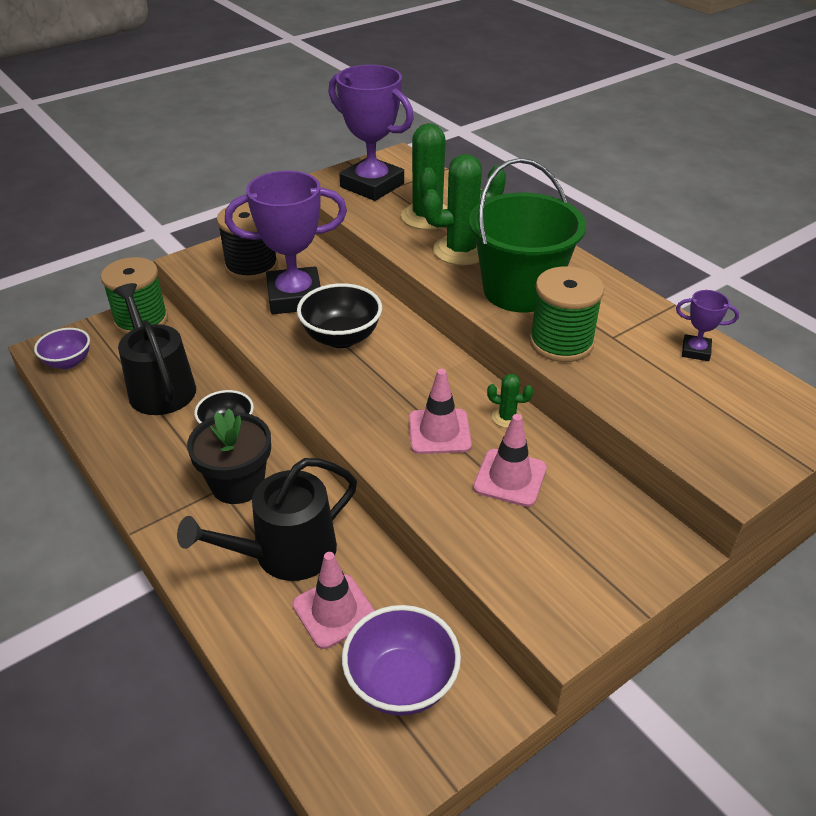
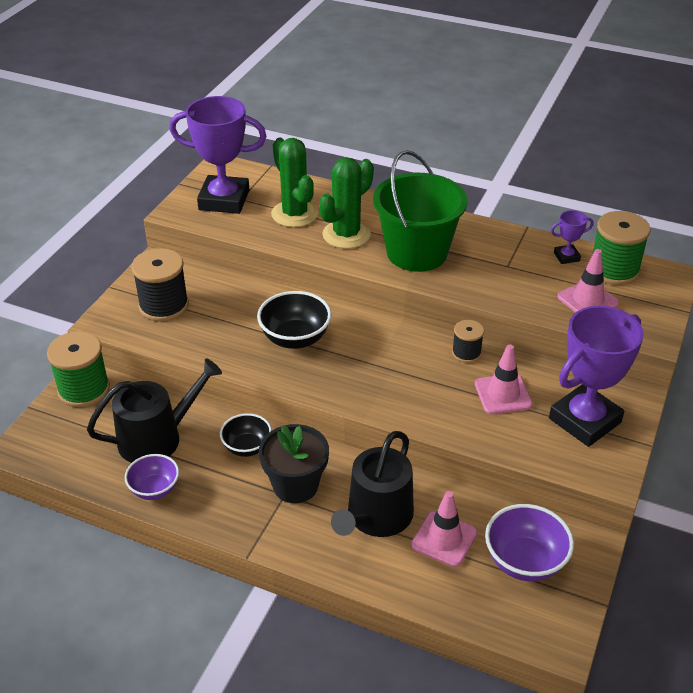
camera: 30 degrees left, 0 degrees up
purple bowl [34,328,90,369] -> purple bowl moved to [125,454,179,500]
black watering can [113,283,196,415] -> black watering can turned 120 degrees clockwise [87,358,222,463]
purple trophy [225,171,347,314] -> purple trophy moved to [549,306,644,447]
pink traffic cone [409,369,472,454] -> pink traffic cone moved to [557,249,619,313]
green cactus [487,374,533,428] -> black spool [452,320,484,363]
green spool [529,266,604,362] -> green spool moved to [592,211,651,285]

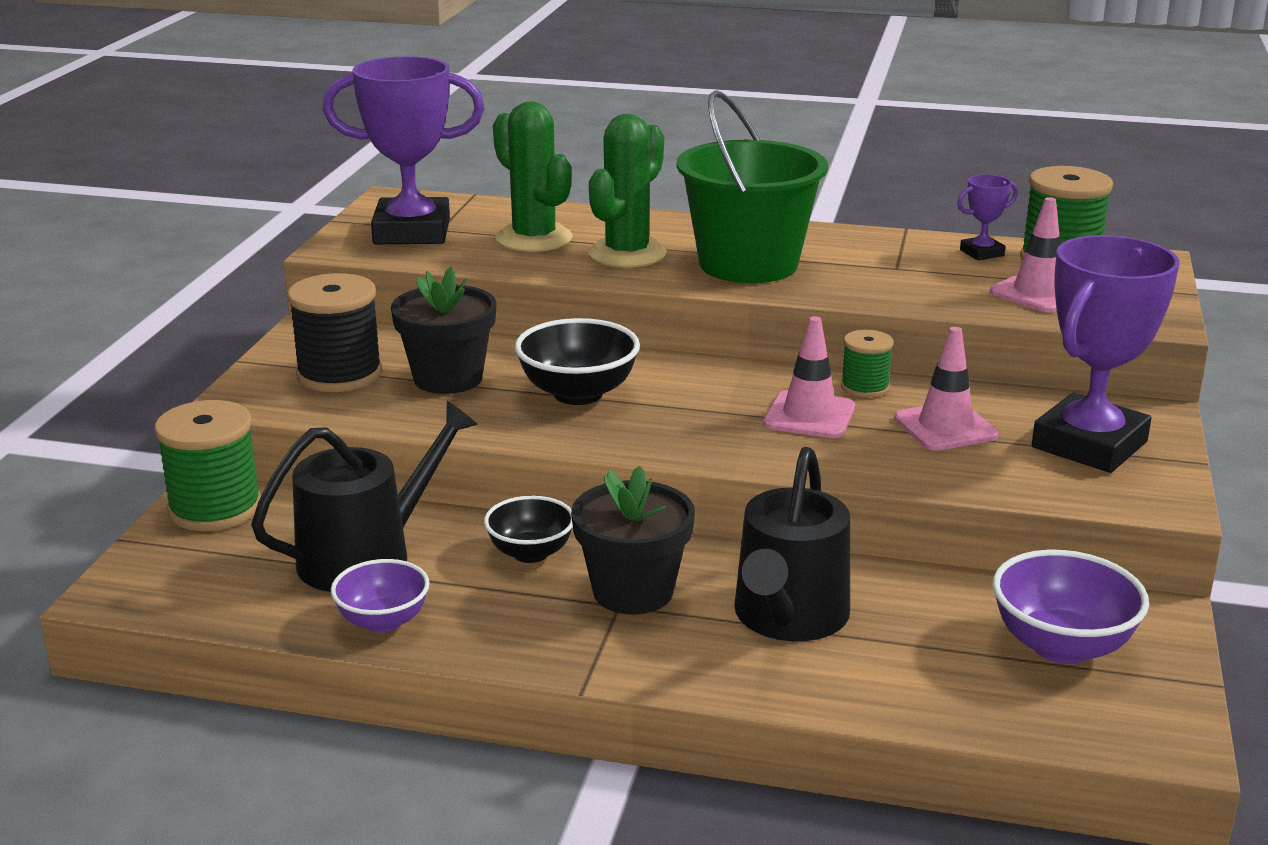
camera: 10 degrees left, 15 degrees down
pink traffic cone [411,491,477,567] -> pink traffic cone moved to [764,316,855,438]
black spool [452,320,484,363] -> green spool [841,330,894,398]
none -> black flower pot [391,267,497,394]

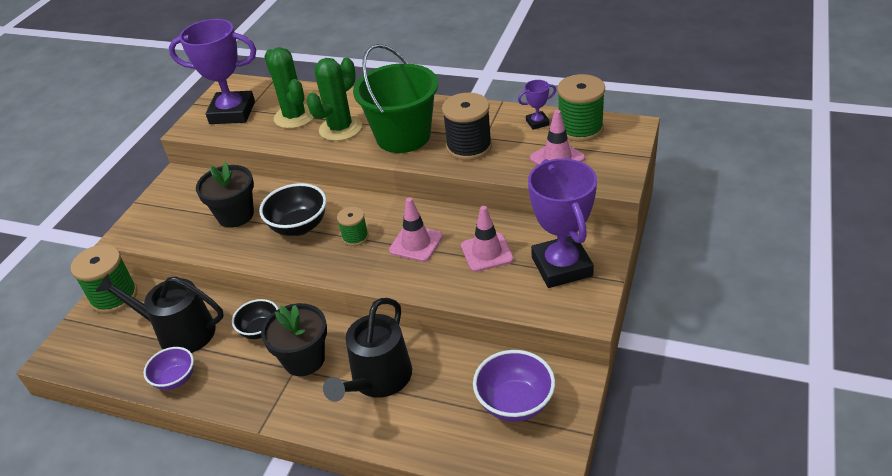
camera: 10 degrees right, 15 degrees up
black watering can [251,401,478,592] -> black watering can turned 135 degrees counterclockwise [96,274,224,353]
black spool [287,273,382,392] -> black spool moved to [442,93,492,160]
green spool [841,330,894,398] -> green spool moved to [337,206,369,246]
purple trophy [1032,235,1180,473] -> purple trophy turned 60 degrees counterclockwise [528,158,597,288]

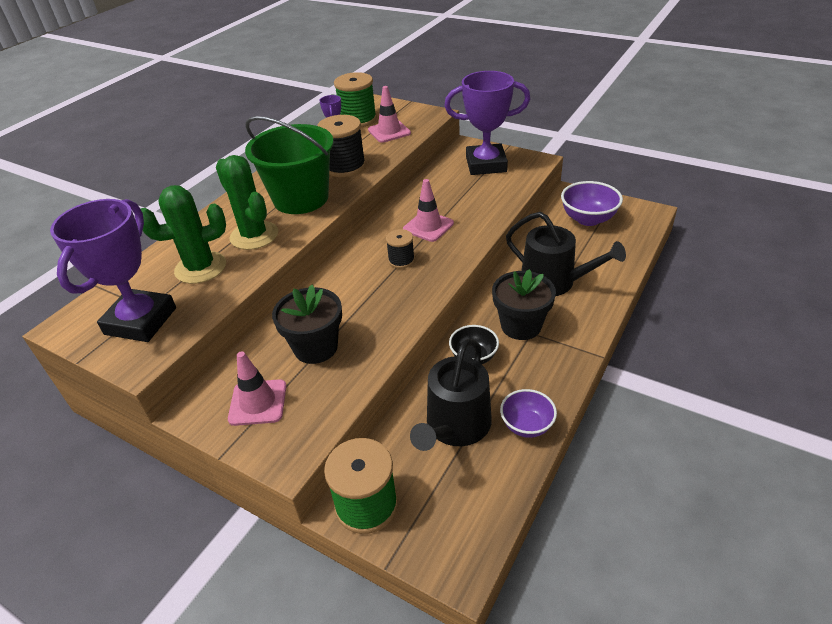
camera: 80 degrees left, 0 degrees up
black bowl [259,183,327,236] -> none
green spool [337,206,369,246] -> black spool [386,229,415,269]
pink traffic cone [461,206,514,272] -> pink traffic cone moved to [228,351,286,426]

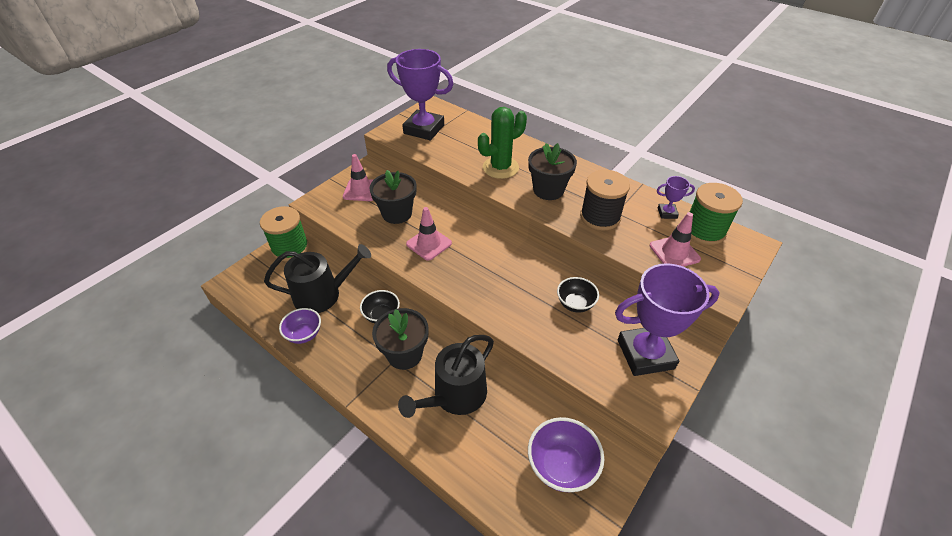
camera: 95 degrees right, 5 degrees up
green cactus [141,185,226,284] -> none
green bucket [245,116,334,214] -> black flower pot [528,143,577,200]
black spool [386,229,415,269] -> none
pink traffic cone [403,179,454,242] -> pink traffic cone moved to [406,207,452,261]
black watering can [410,339,492,451] -> black watering can turned 135 degrees clockwise [264,244,371,313]
purple trophy [444,71,530,175] -> purple trophy turned 75 degrees clockwise [615,263,720,376]
none -> black bowl [557,277,599,313]

